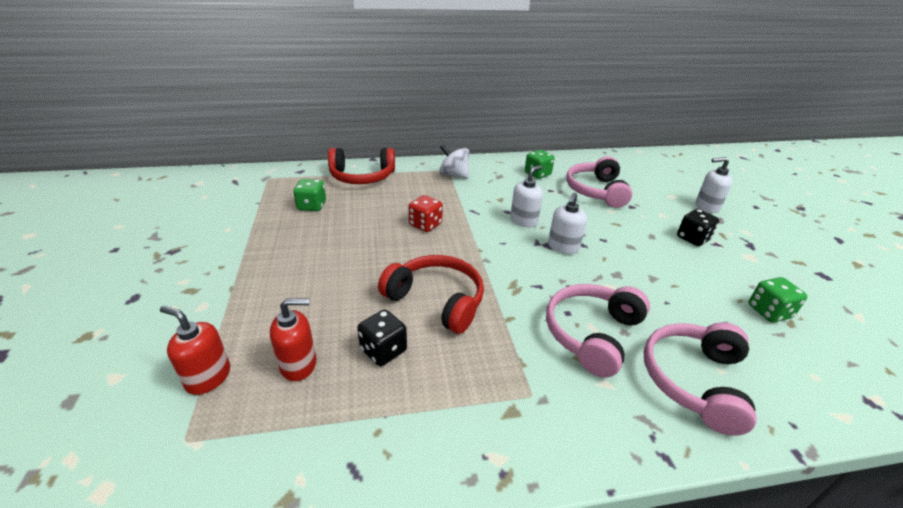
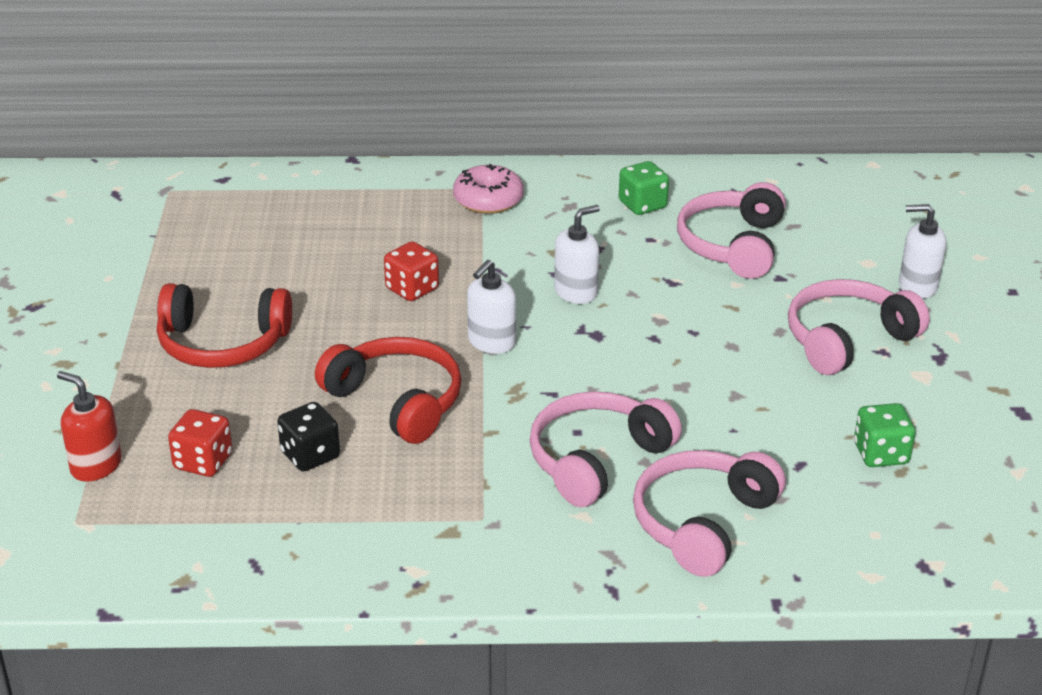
camera: 10 degrees right, 0 degrees up
red soap dispenser [270,298,317,381] -> red dice [168,409,232,477]
green dice [293,179,326,211] -> none
red headphones [328,148,395,184] -> red headphones moved to [157,283,292,368]
white spinning top [439,145,469,179] -> pink donut [453,164,524,214]
white soap dispenser [548,193,587,254] -> white soap dispenser moved to [467,260,516,354]
black dice [677,209,719,246] -> pink headphones [788,279,930,375]

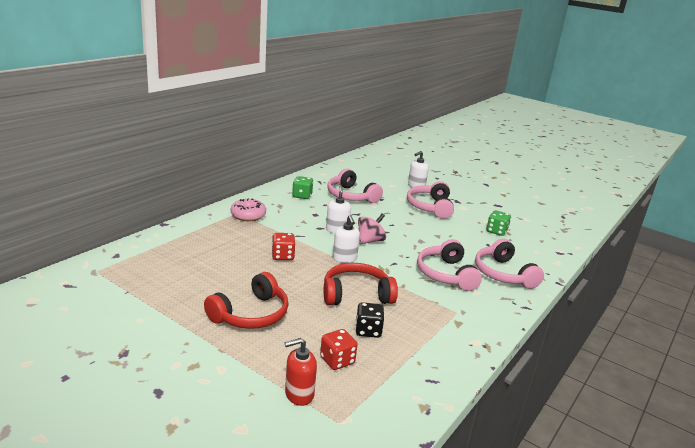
camera: 55 degrees left, 10 degrees down
none -> pink spinning top [358,213,386,244]

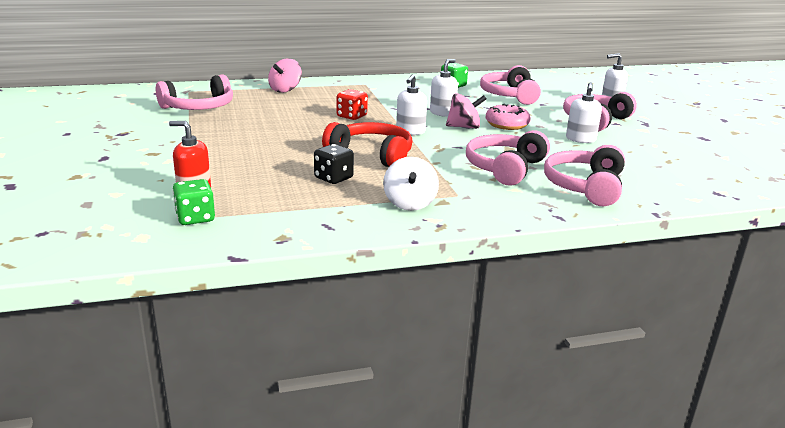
camera: 40 degrees right, 0 degrees up
red headphones [204,272,289,329] -> none
pink donut [230,199,266,221] -> pink donut moved to [486,104,531,130]
red dice [320,329,358,370] -> none
green dice [487,210,511,236] -> green dice moved to [172,179,215,225]
none -> pink headphones [156,74,233,110]
none -> pink spinning top [268,58,302,93]
none -> white spinning top [383,157,439,211]
none -> white soap dispenser [566,82,602,143]

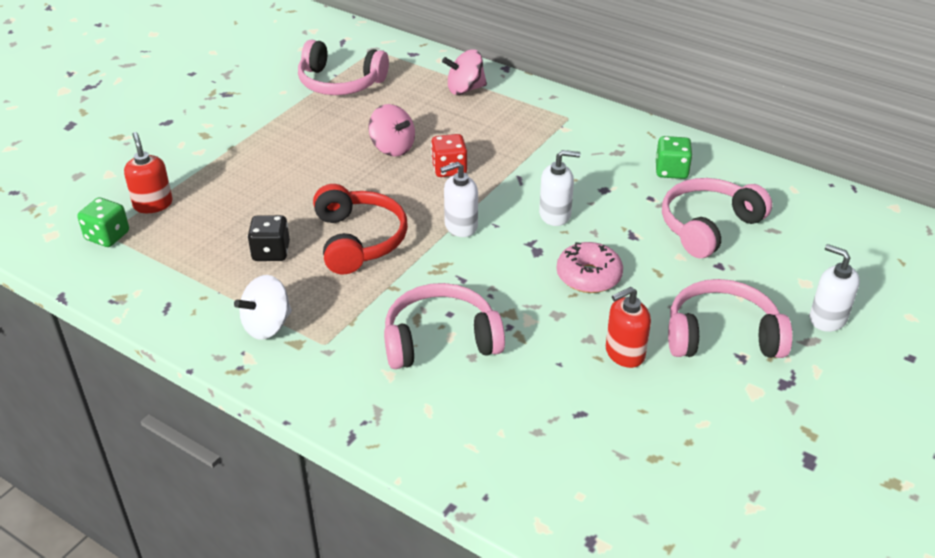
camera: 50 degrees right, 15 degrees up
pink spinning top [446,93,486,129] -> pink spinning top moved to [368,104,415,157]
pink headphones [544,145,625,206] -> none
white soap dispenser [566,82,602,143] -> red soap dispenser [606,287,651,368]

